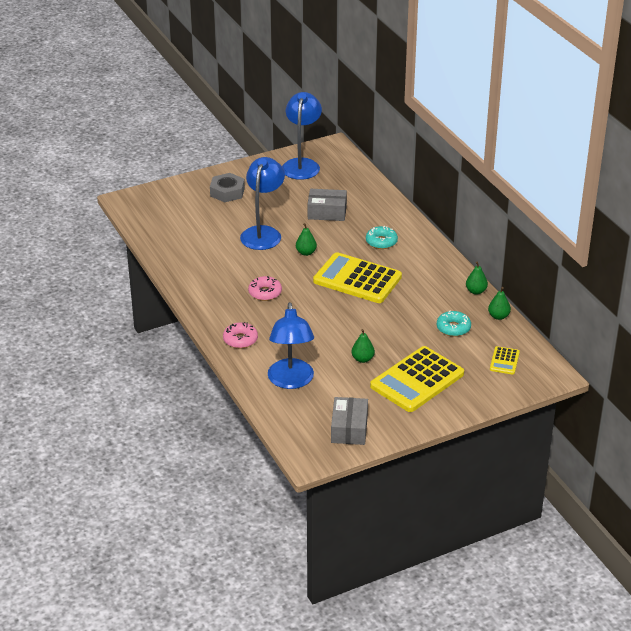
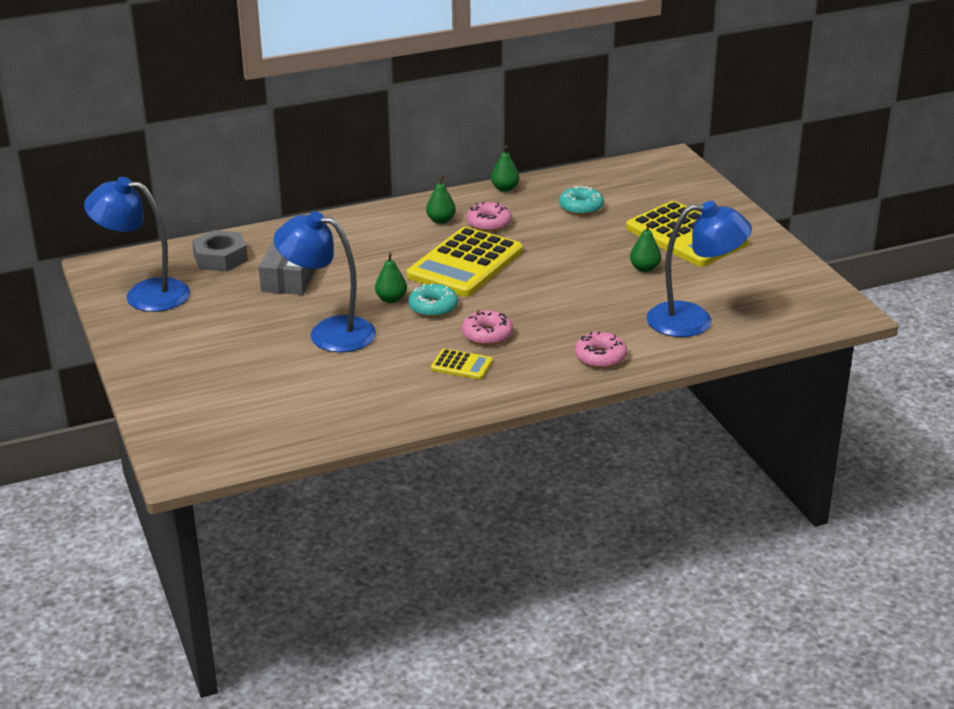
camera: 85 degrees left, 5 degrees down
grey nut [210,173,245,202] -> grey nut moved to [192,230,248,272]
grey box [331,397,368,445] -> none
turquoise donut [366,226,398,249] -> turquoise donut moved to [408,283,458,317]
green pear [488,287,511,320] -> green pear moved to [426,175,456,224]
yellow calculator [490,346,520,375] -> yellow calculator moved to [431,349,493,380]
none -> pink donut [466,202,512,232]

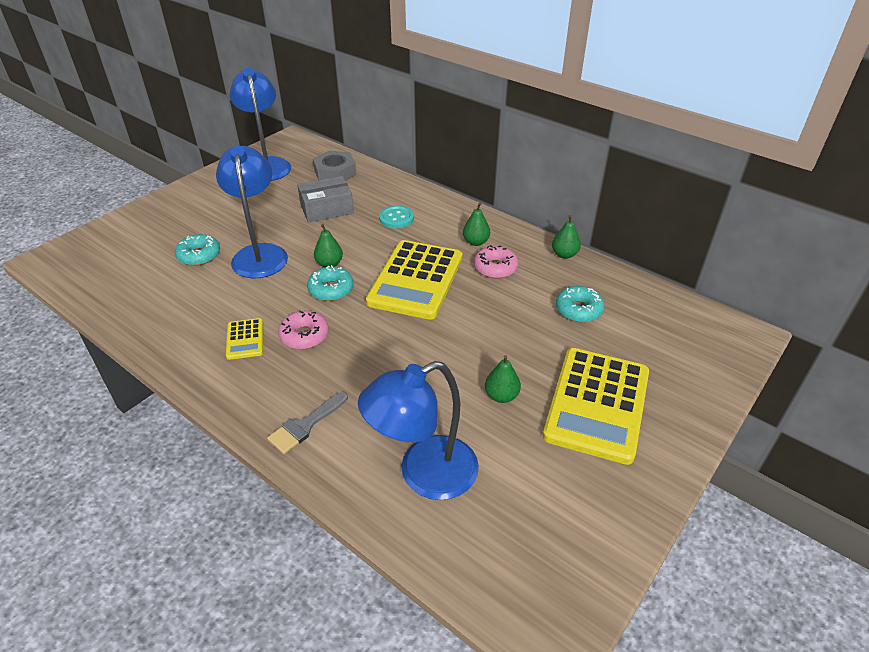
camera: 60 degrees right, 10 degrees up
yellow calculator [407,227,523,297] -> yellow calculator turned 75 degrees counterclockwise [366,240,463,320]
pink donut [575,332,627,368] -> grey brush [267,392,348,454]
blue lamp [647,201,752,337] -> blue lamp turned 90 degrees clockwise [358,361,479,500]
none -> turquoise donut [175,234,220,266]
none -> turquoise button [379,206,414,228]

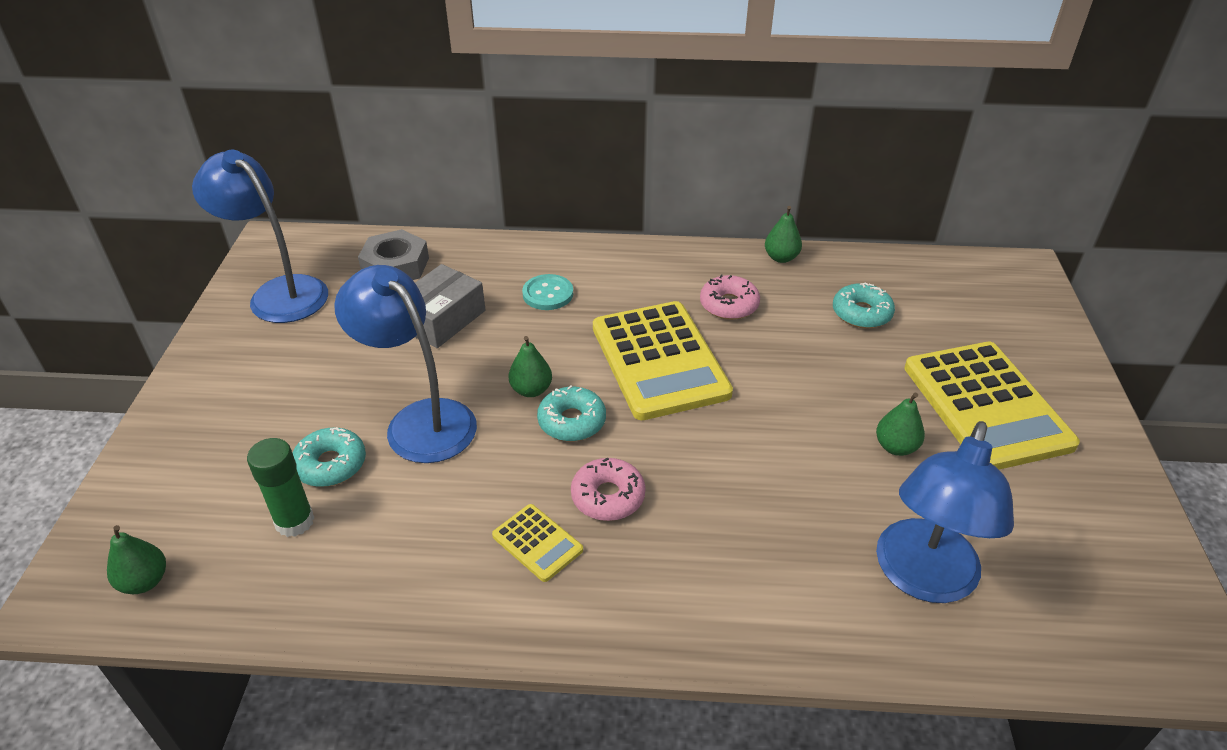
camera: 35 degrees left, 0 degrees up
grey brush [267,392,348,454] -> none
green pear [463,203,490,246] -> green pear moved to [107,525,166,594]
none -> green glue stick [247,438,315,537]

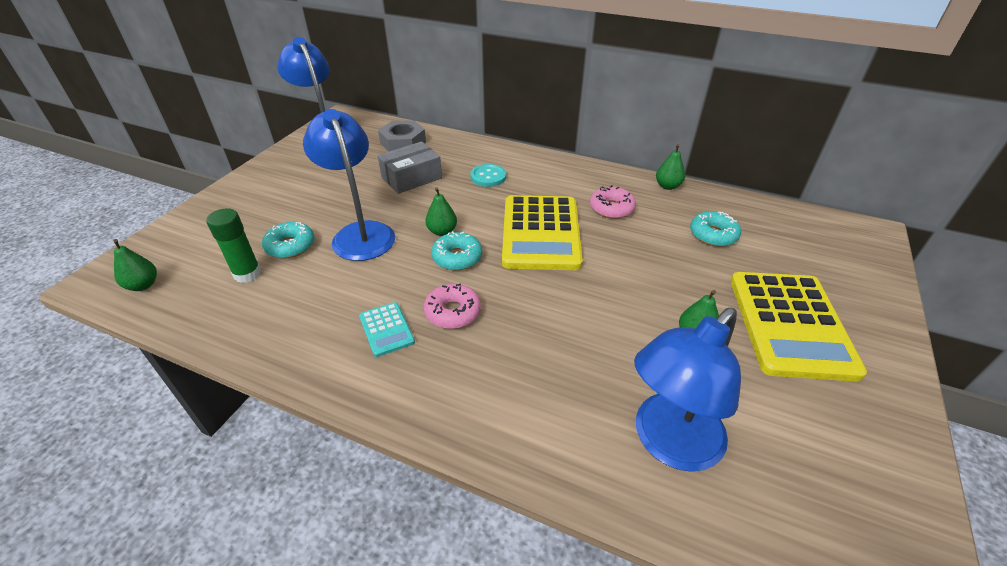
camera: 20 degrees right, 0 degrees up
yellow calculator [492,504,583,582] -> turquoise calculator [359,302,415,357]

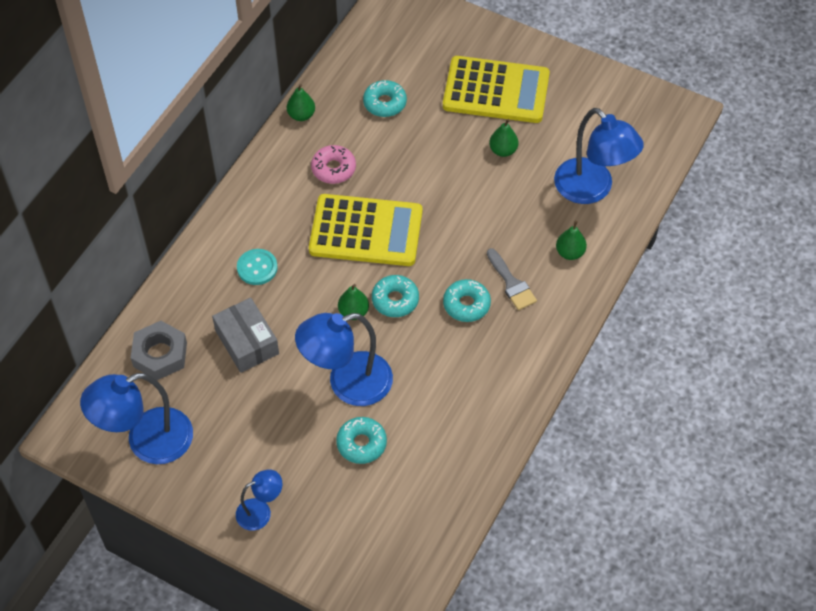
camera: 85 degrees left, 15 degrees up
green pear [113,239,157,291] -> green pear moved to [556,221,587,260]
green glue stick [206,208,262,283] -> none
turquoise calculator [359,302,415,357] -> none
pink donut [424,283,481,329] -> turquoise donut [443,279,491,322]
none -> blue lamp [236,469,283,531]
none -> grey brush [487,248,537,310]

